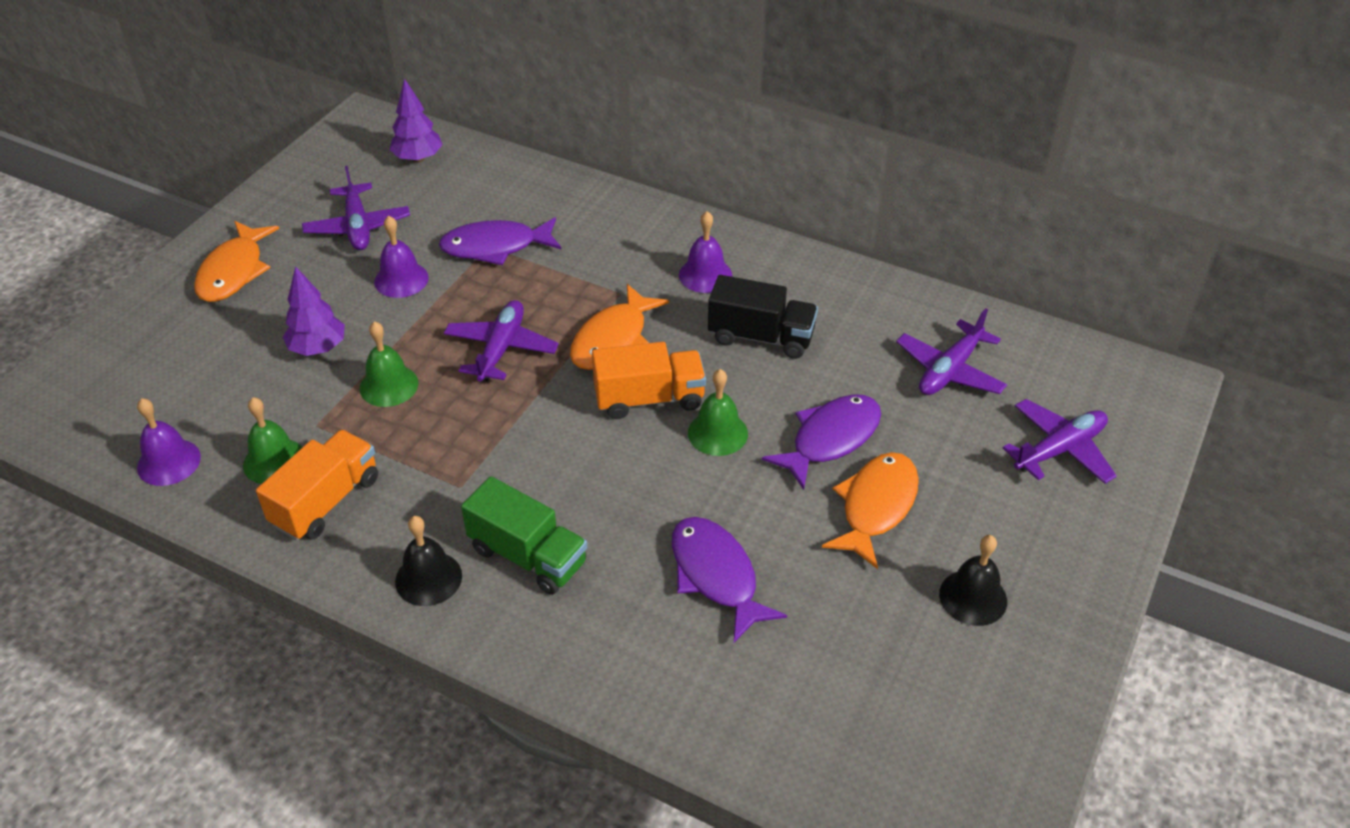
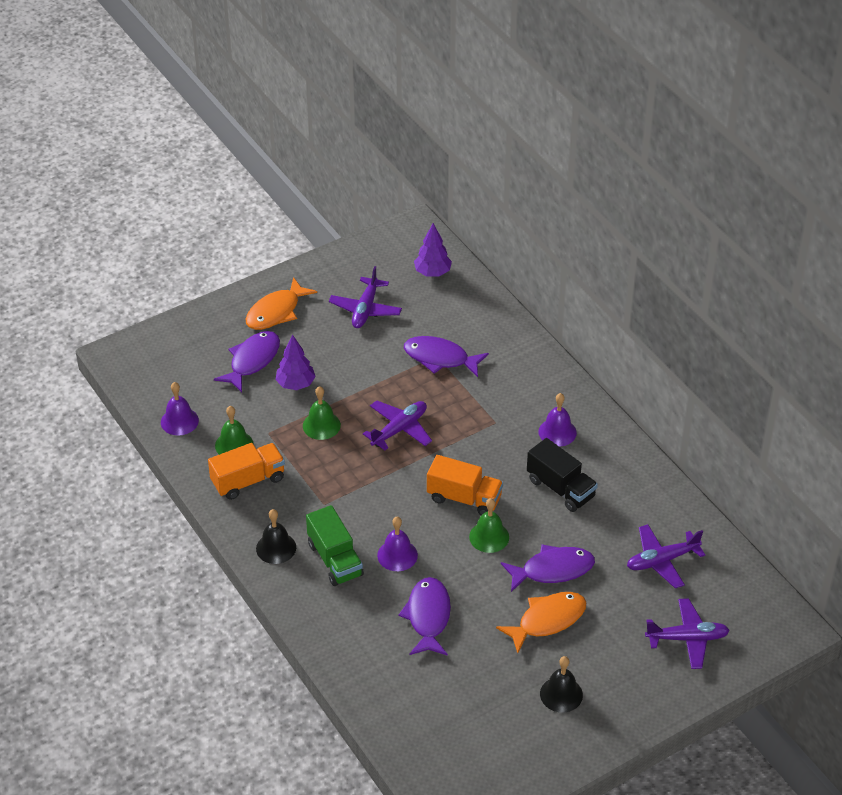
camera: 30 degrees right, 0 degrees up
purple bell [374,216,429,298] -> purple bell moved to [377,517,418,571]
orange fish [570,284,669,370] -> none
none -> purple fish [214,331,280,392]

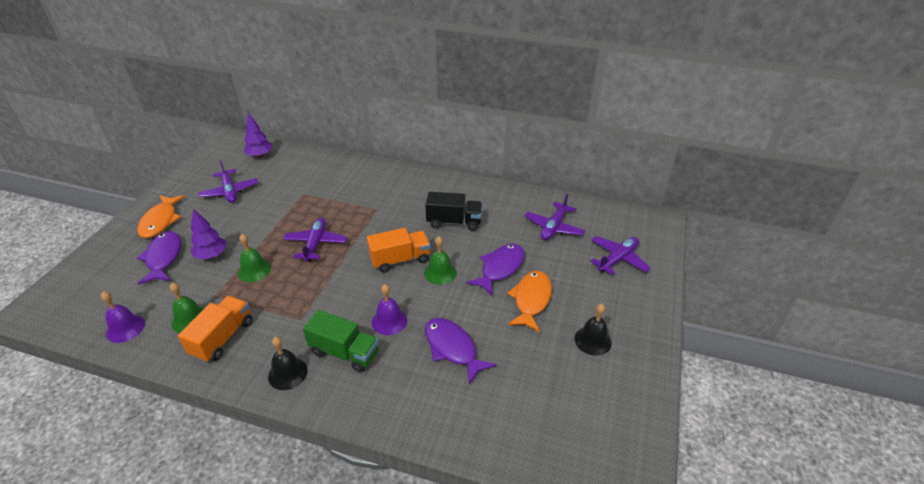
camera: 40 degrees left, 5 degrees down
purple fish [404,336,489,377] -> none
purple bell [539,393,577,447] -> none

